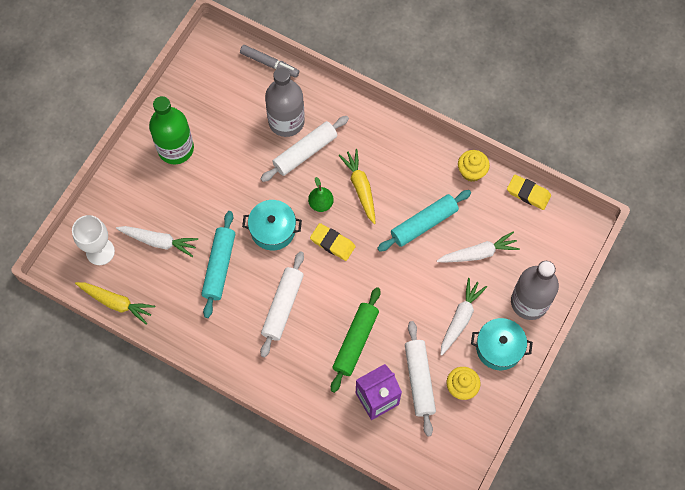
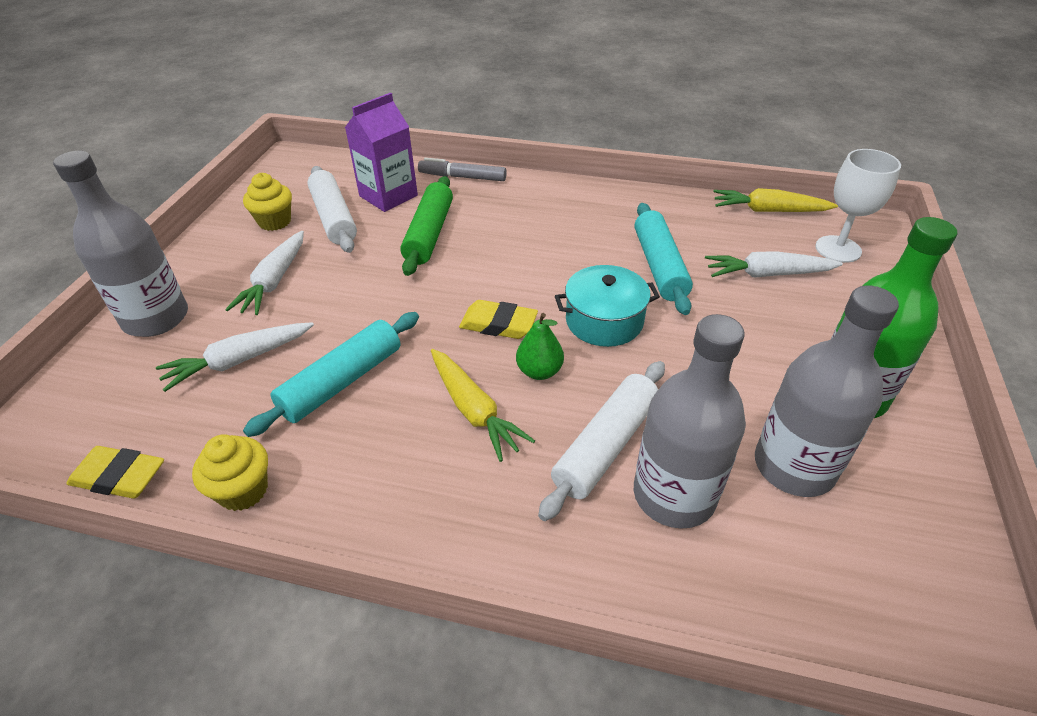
camera: 165 degrees right, 25 degrees down
grey marker [240,45,299,78] -> grey marker moved to [418,158,507,181]
white rolling pin [260,251,304,358] -> none
turquoise pot [471,318,533,370] -> none
none -> grey bottle [755,285,899,497]

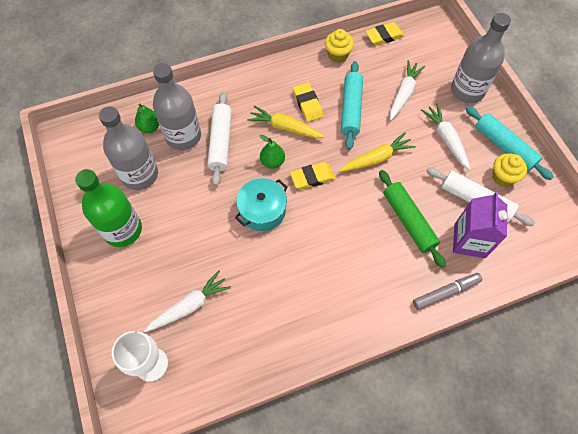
camera: 145 degrees right, 20 degrees up
turquoise rolling pin [635,203,693,315] -> turquoise rolling pin moved to [465,106,554,180]
yellow carrot [713,188,838,212] -> yellow carrot moved to [339,132,416,172]
none -> green pear [135,103,159,133]
none -> yellow eraser [293,82,323,122]

